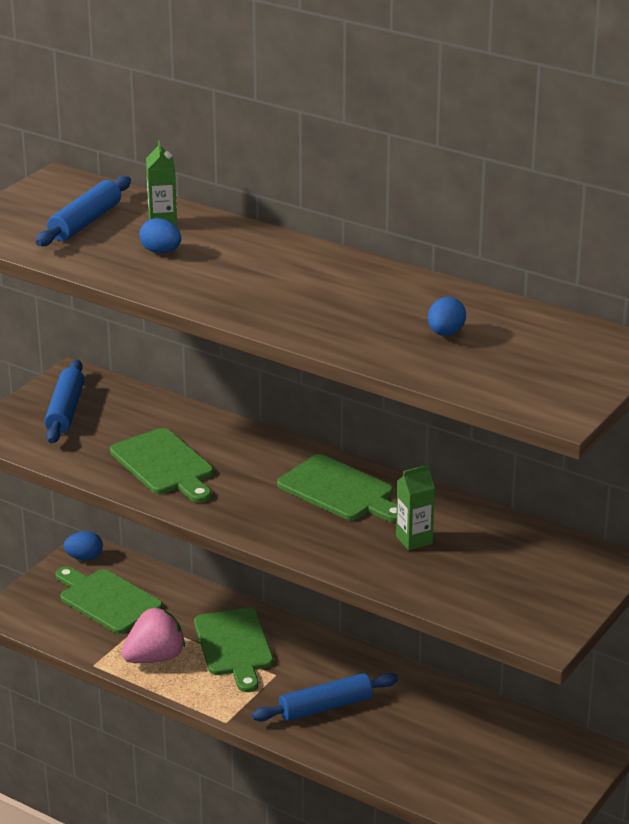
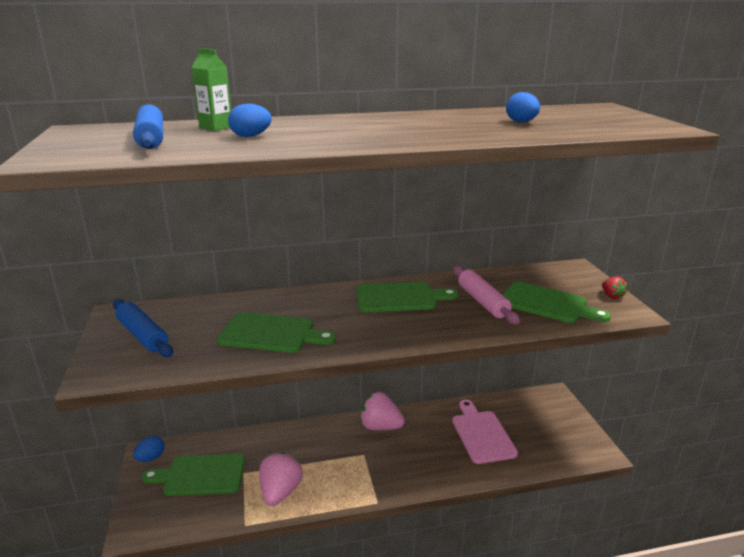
camera: 45 degrees left, 5 degrees down
green cutting board [194,608,274,692] -> green cutting board moved to [502,281,611,323]
blue rolling pin [252,673,398,721] -> none
green carton [396,464,435,550] -> pink rolling pin [453,266,520,324]
none -> pink strawberry [360,392,405,430]
none -> pink cutting board [452,400,518,464]
none -> red strawberry [602,276,627,299]

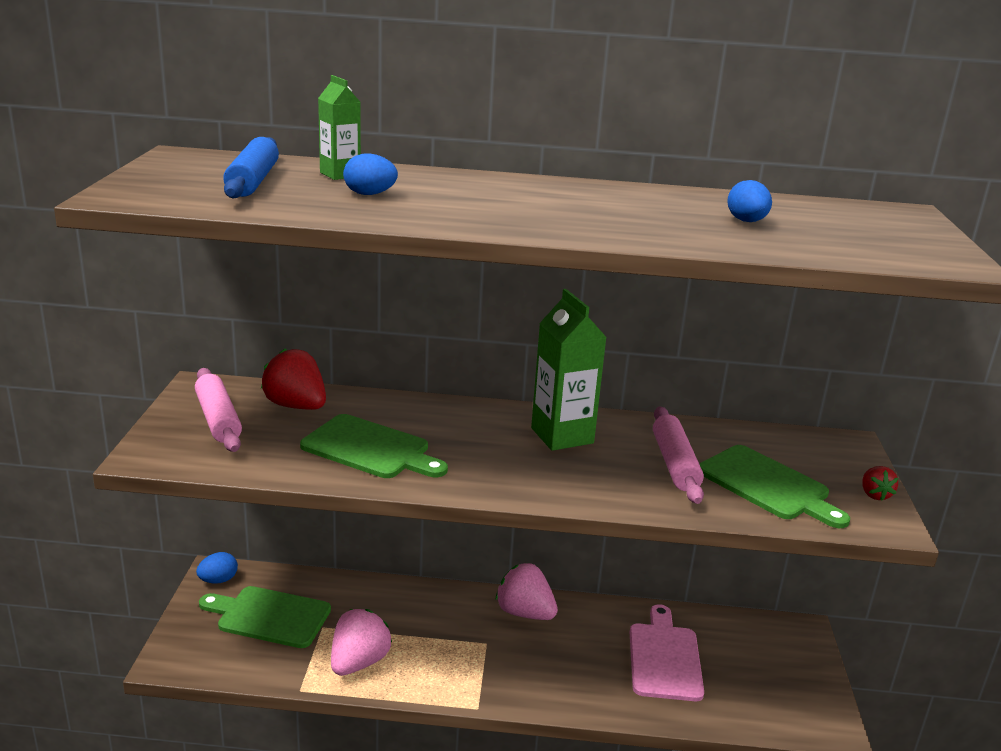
camera: 15 degrees right, 0 degrees up
blue rolling pin [113,299,173,357] -> pink rolling pin [195,368,242,452]
green cutting board [356,282,458,312] -> green carton [531,289,607,451]
none -> red strawberry [261,348,326,410]

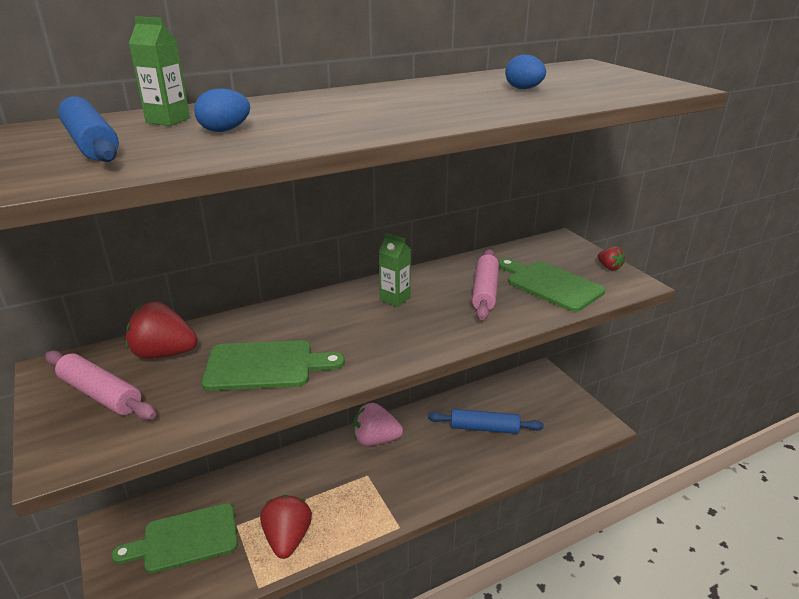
camera: 30 degrees left, 5 degrees up
blue egg [196,552,238,584] -> none
pink strawberry [331,609,392,676] -> red strawberry [260,495,312,559]
green carton [531,289,607,451] -> green carton [379,233,411,307], size x0.58
pink cutting board [630,604,704,701] -> blue rolling pin [428,409,544,434]
pink rolling pin [653,407,704,504] -> pink rolling pin turned 45 degrees clockwise [472,249,499,320]
green cutting board [699,445,850,528] -> green cutting board turned 150 degrees counterclockwise [498,258,605,312]

